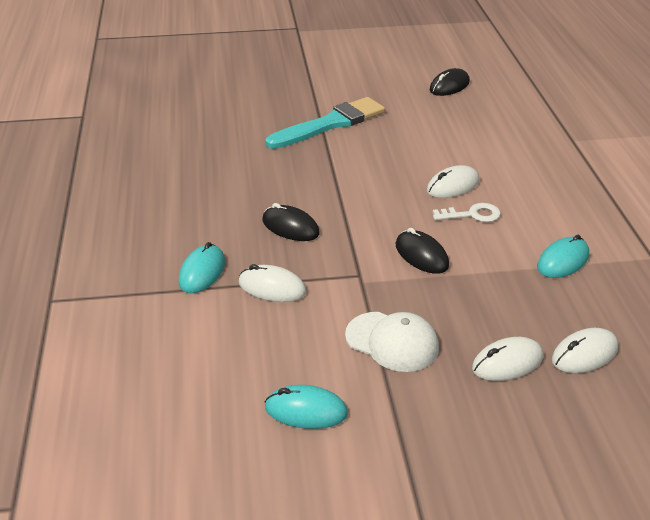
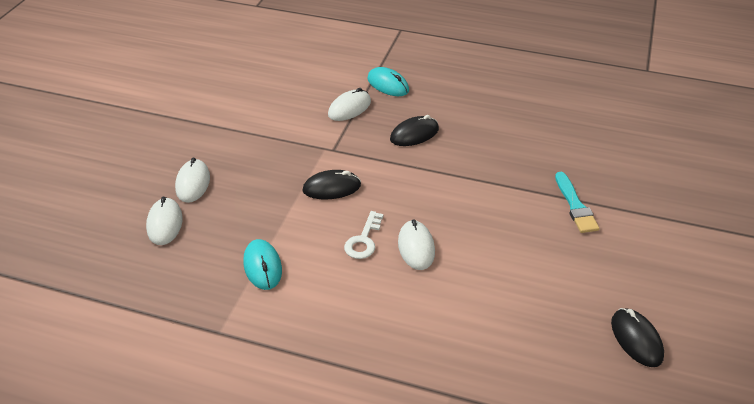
camera: 115 degrees right, 5 degrees up
turquoise mouse [265,385,348,429] -> none
turquoise brush [266,97,385,149] -> turquoise brush [555,172,599,233], size x0.60
white cap [345,312,439,372] -> none

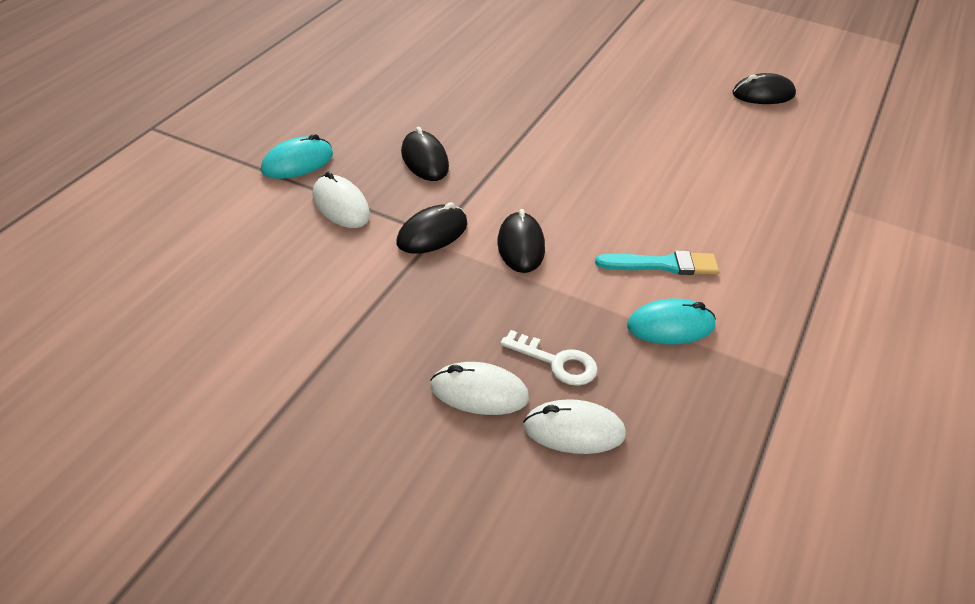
camera: 85 degrees left, 0 degrees up
white key [344,211,384,259] -> white key moved to [500,330,598,386]
white mouse [398,219,435,270] -> none
turquoise brush [555,172,599,233] -> turquoise brush moved to [595,250,719,275]
none -> black mouse [396,202,467,254]

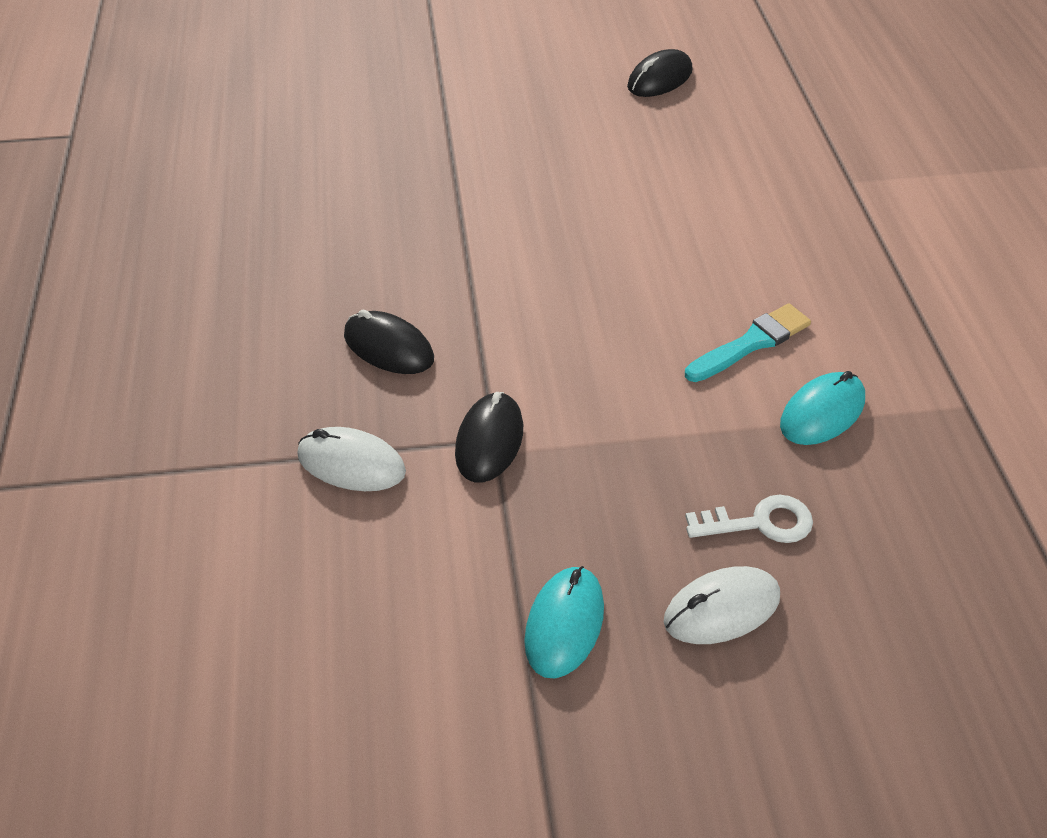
camera: 30 degrees left, 5 degrees up
turquoise mouse [261,134,333,179] -> turquoise mouse moved to [524,566,604,678]
black mouse [497,209,545,273] -> none
white mouse [523,399,626,454] -> none

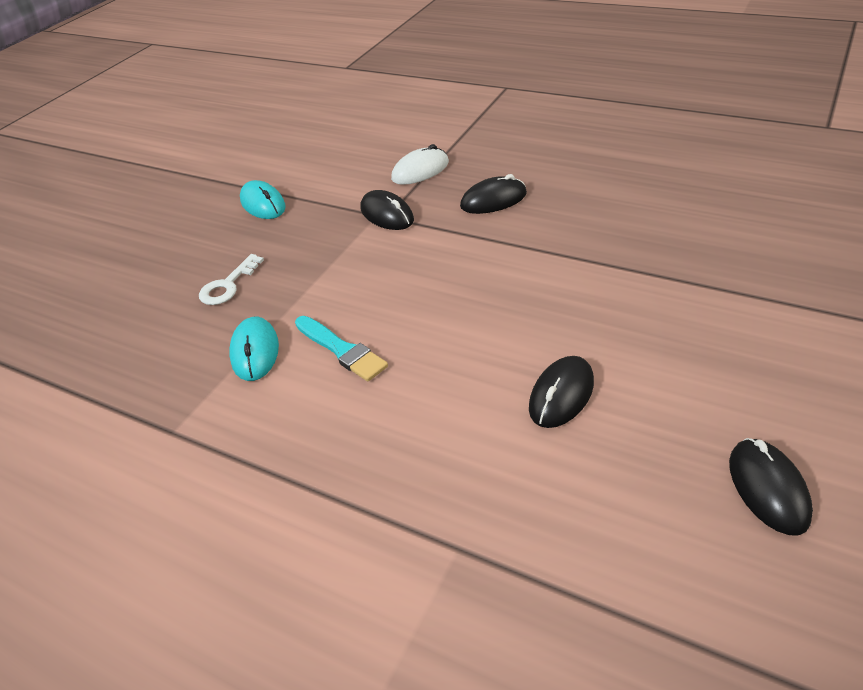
camera: 130 degrees right, 5 degrees down
white mouse [664,566,780,644] -> none
turquoise brush [685,303,811,382] -> turquoise brush turned 45 degrees counterclockwise [295,316,388,382]
none -> black mouse [529,356,594,428]

